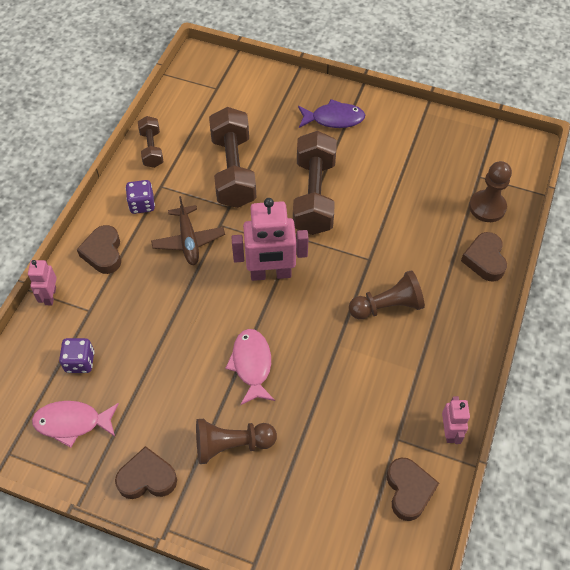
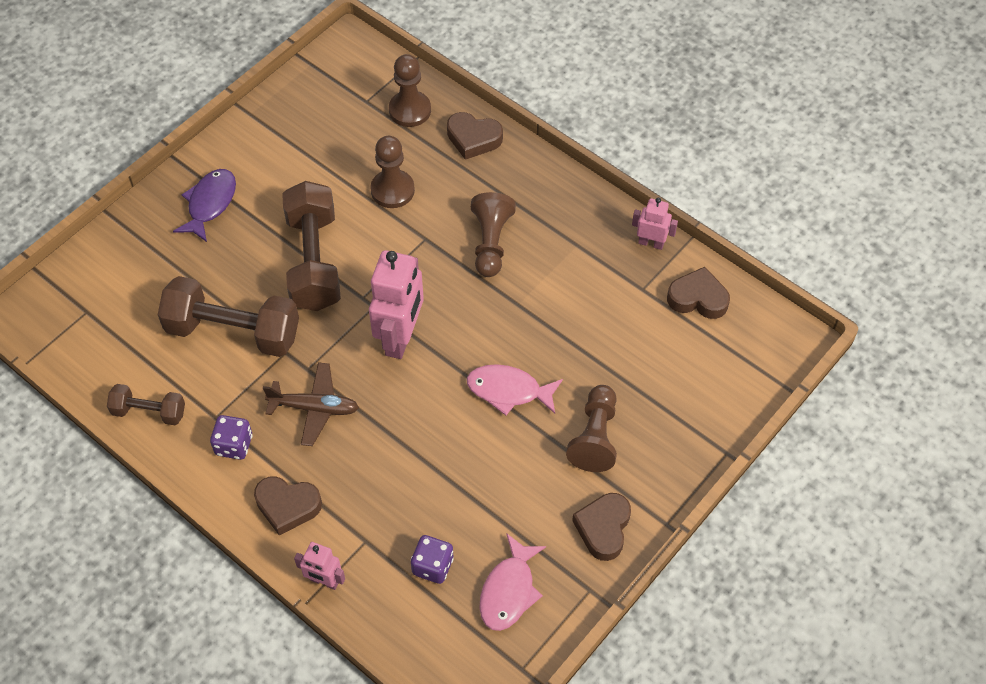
camera: 70 degrees left, 0 degrees up
brown dumbbell [293,131,337,235] -> brown dumbbell turned 60 degrees clockwise [282,181,341,311]
none -> brown pawn [370,136,415,208]

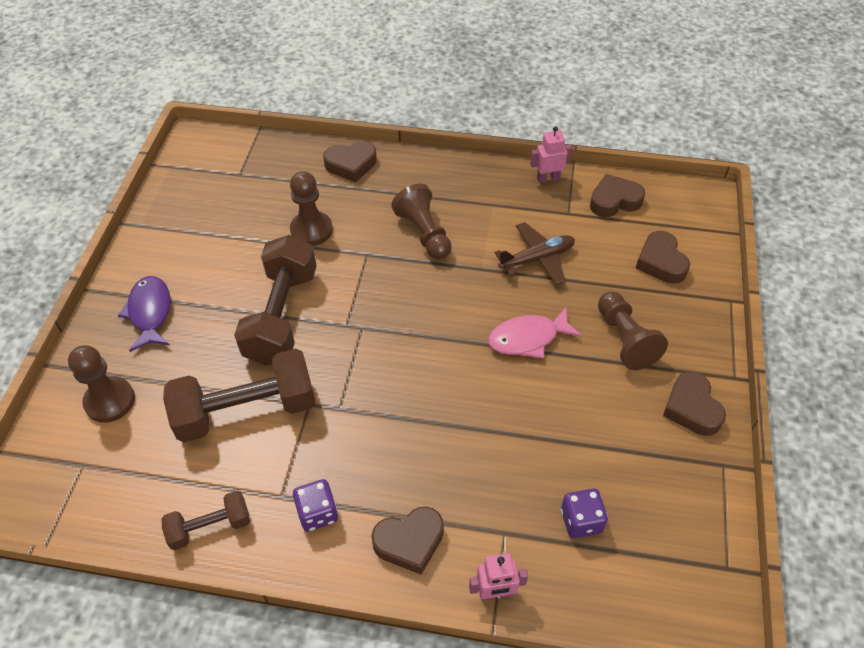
camera: 30 degrees left, 5 degrees down
brown plane [263,362,359,446] -> brown plane moved to [495,222,575,285]
brown dumbbell [282,181,341,311] -> brown dumbbell turned 45 degrees clockwise [234,235,317,366]
pink robot [369,250,424,359] -> none
brown pawn [389,54,431,127] -> brown pawn moved to [68,345,135,423]
pink fish [479,533,546,631] -> none
none -> brown heart [636,231,690,284]

